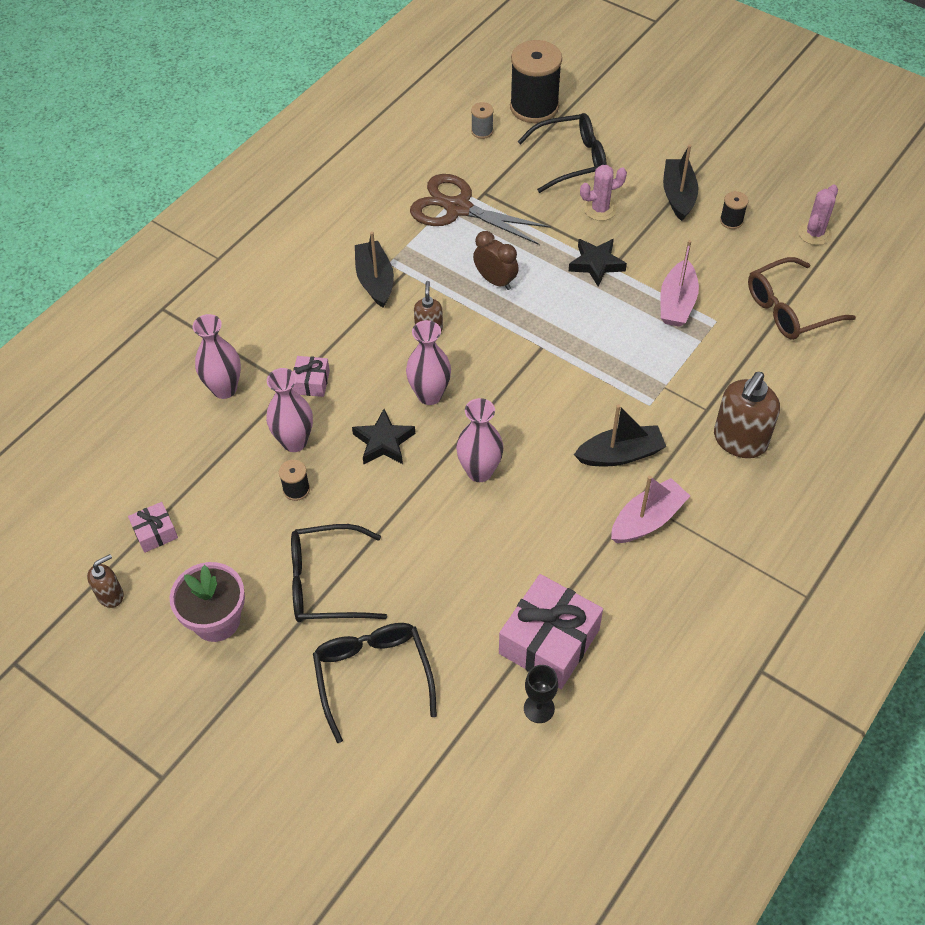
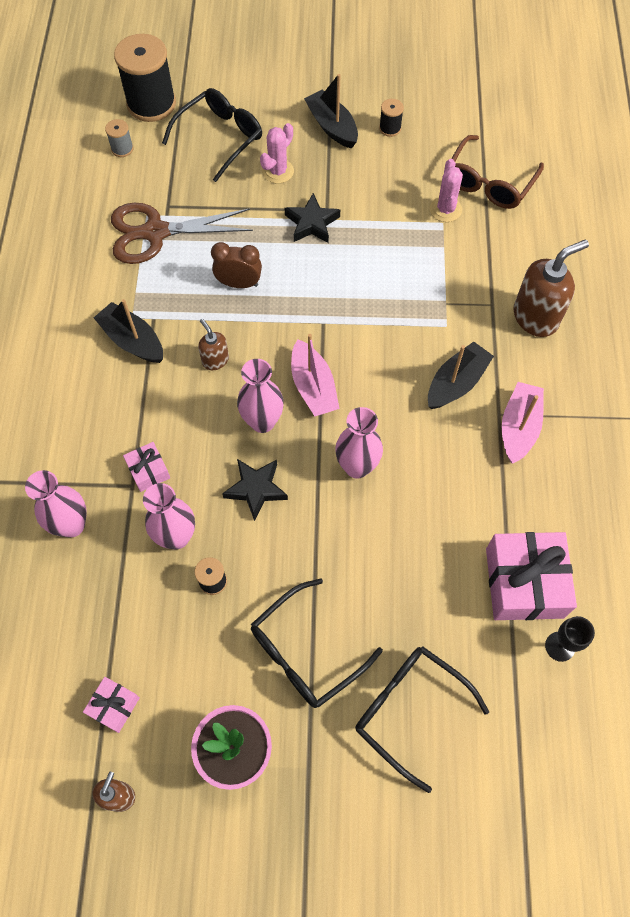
camera: 35 degrees left, 10 degrees up
pink boat [660,240,699,327] -> pink boat moved to [291,334,340,416]
brown soap dispenser [714,372,780,458] -> brown soap dispenser turned 120 degrees counterclockwise [514,240,589,337]
pink cactus [798,184,838,245] -> pink cactus moved to [430,159,463,222]

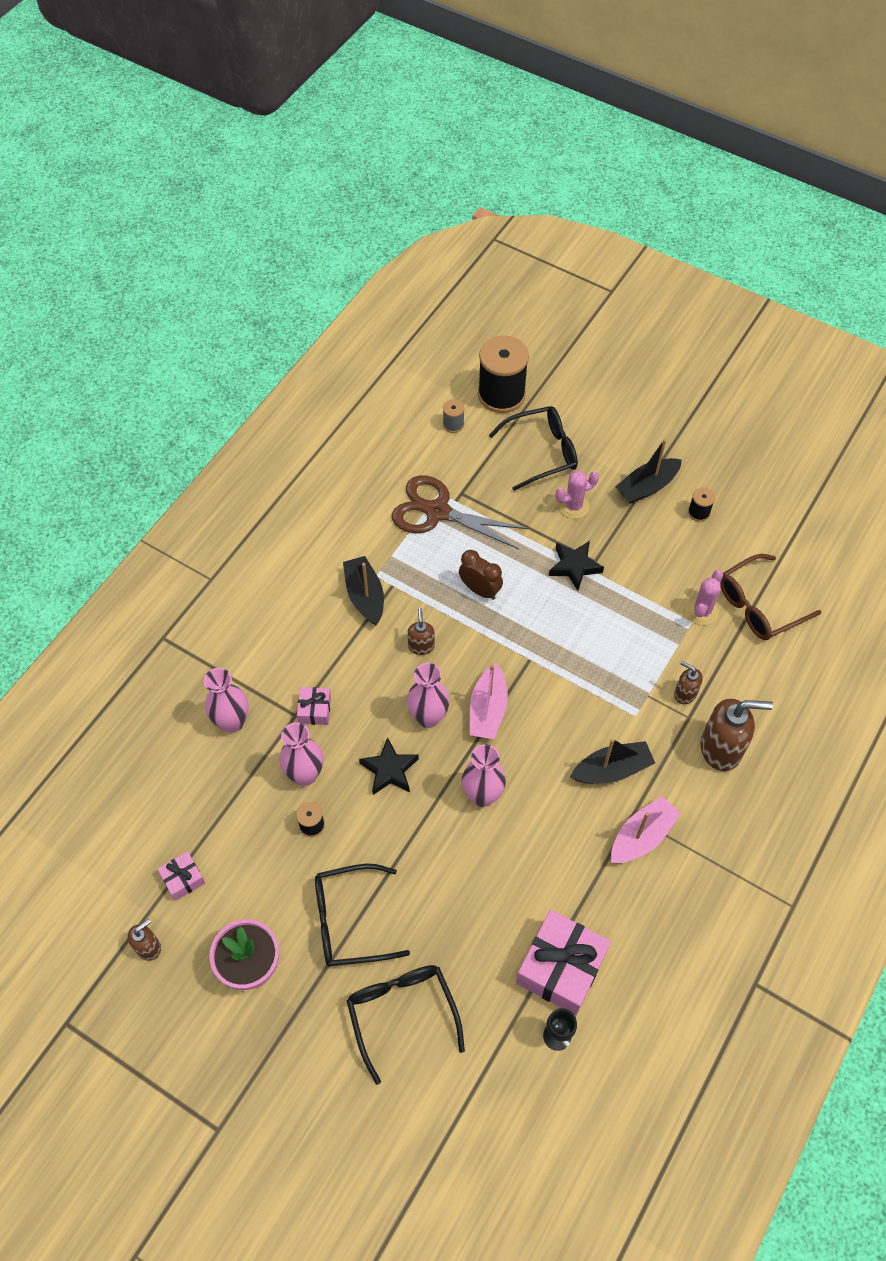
camera: 30 degrees right, 5 degrees down
black boat [304,74,358,149] -> black boat turned 120 degrees counterclockwise [615,439,682,504]
none -> brown soap dispenser [674,661,703,704]

